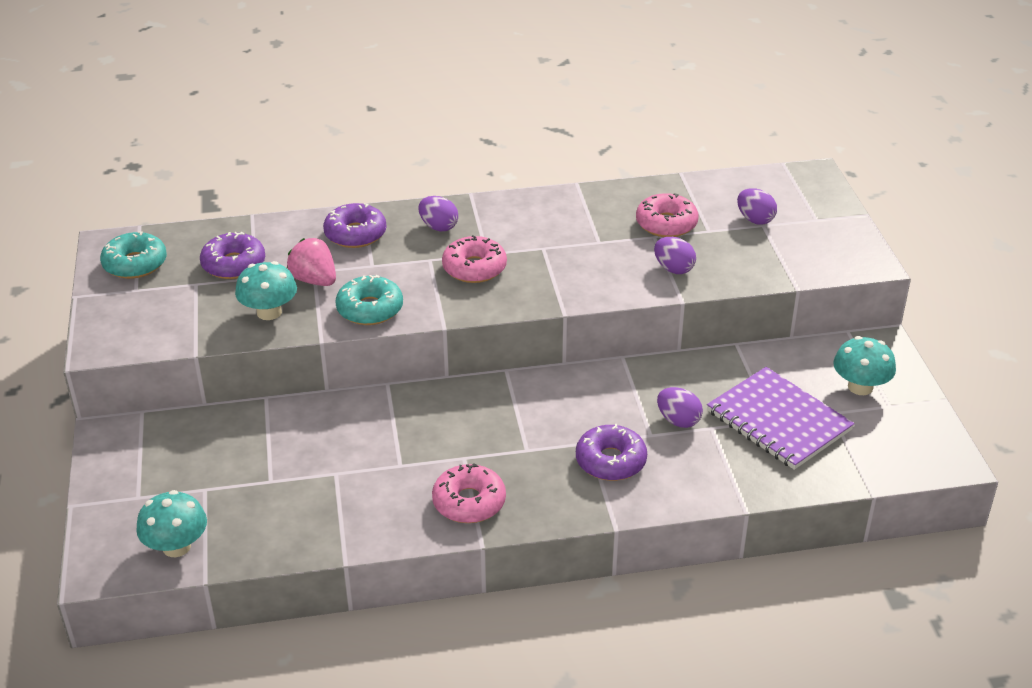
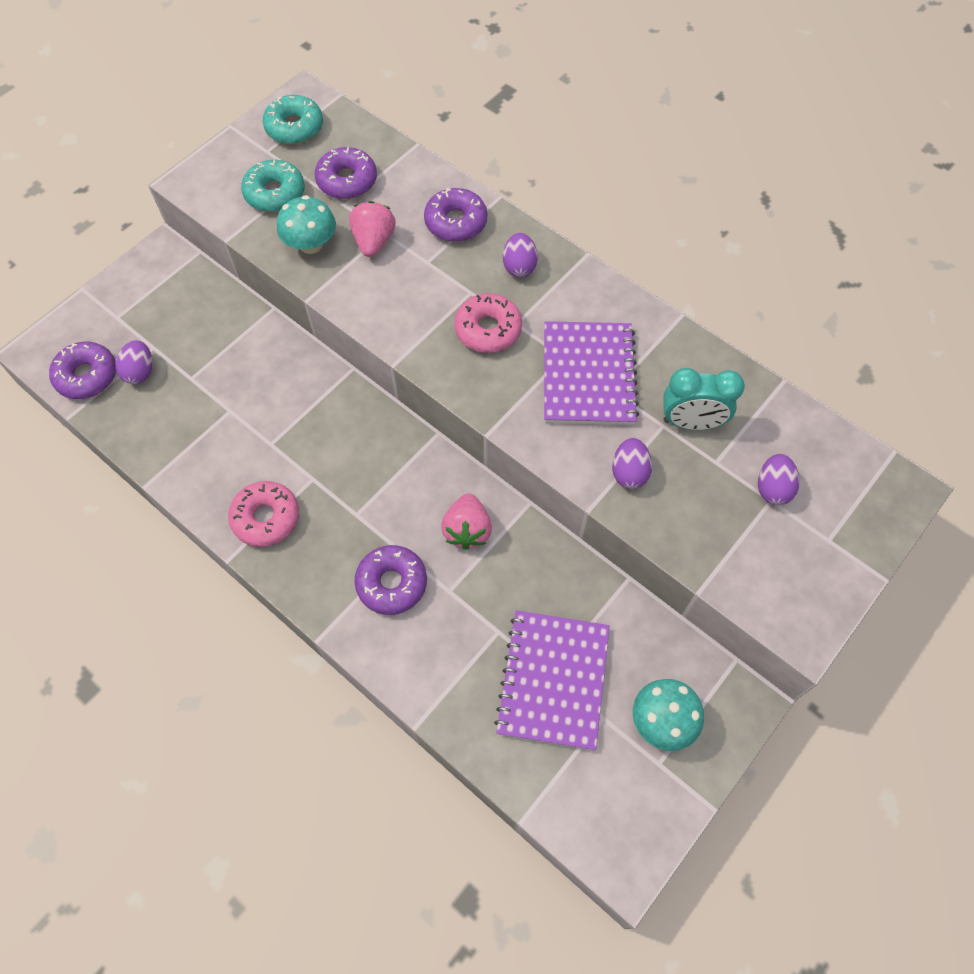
camera: 50 degrees right, 25 degrees up
turquoise mushroom [136,490,207,557] -> purple donut [49,342,116,399]
turquoise donut [335,275,403,325] -> turquoise donut moved to [241,160,305,212]
pink donut [636,193,699,237] -> turquoise clock [663,368,745,430]
purple egg [657,387,703,428] -> purple egg moved to [116,340,153,384]
none -> pink strawberry [441,493,492,550]
none -> purple notebook [544,321,639,425]

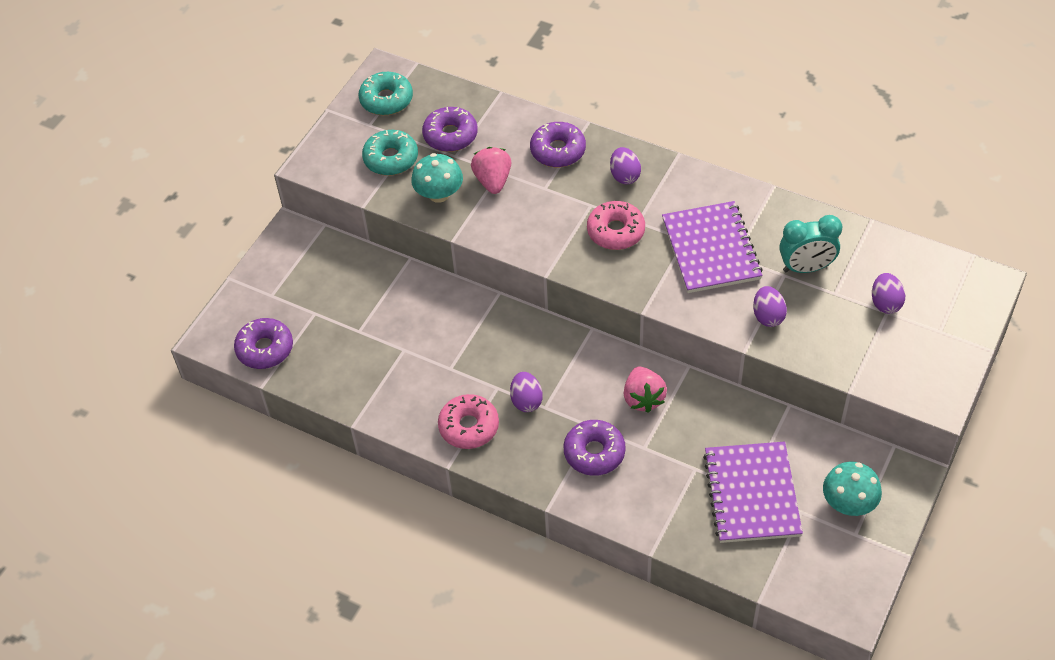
camera: 10 degrees left, 10 degrees down
purple egg [116,340,153,384] -> purple egg moved to [510,372,543,412]

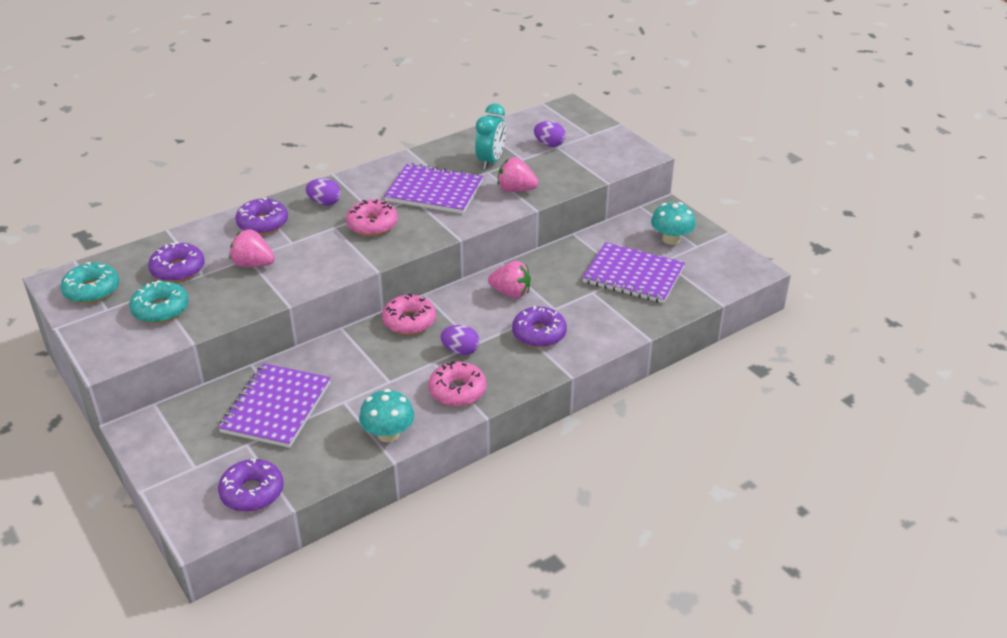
camera: 65 degrees left, 15 degrees down
turquoise mushroom [411,153,463,203] -> turquoise mushroom moved to [359,389,414,442]
purple egg [753,286,787,327] -> pink strawberry [498,157,539,192]
none -> purple notebook [218,363,331,448]
none -> pink donut [382,294,436,335]

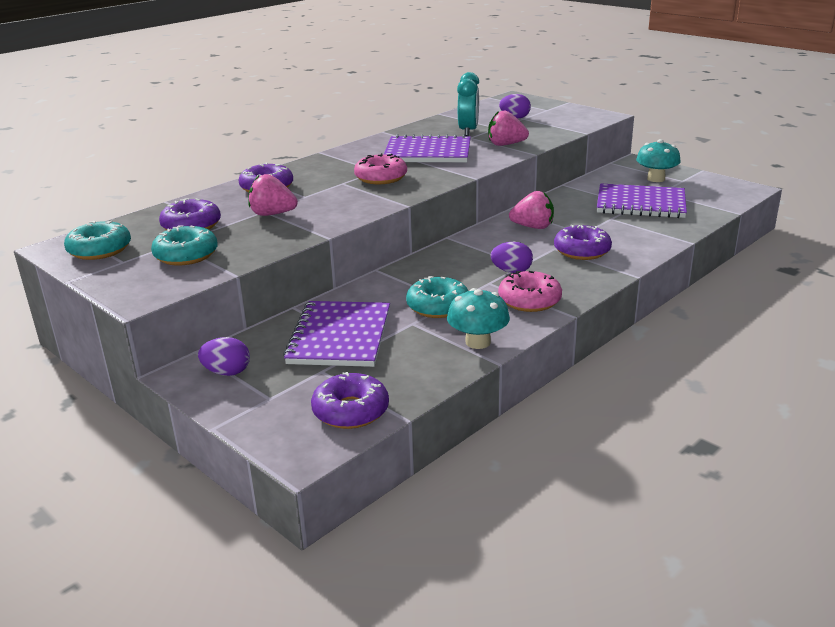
camera: 10 degrees left, 10 degrees down
purple egg [306,178,341,206] -> purple egg moved to [198,337,250,376]
pink donut [382,294,436,335] -> none
none -> turquoise donut [406,276,468,318]

